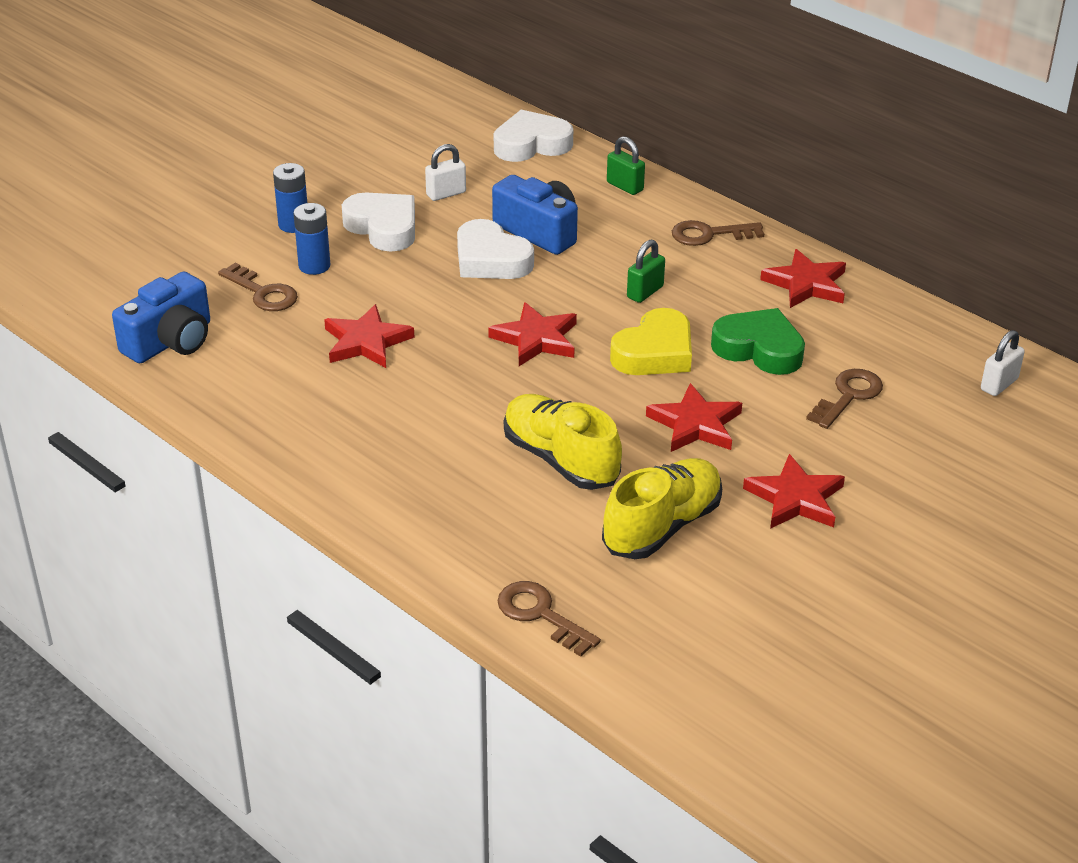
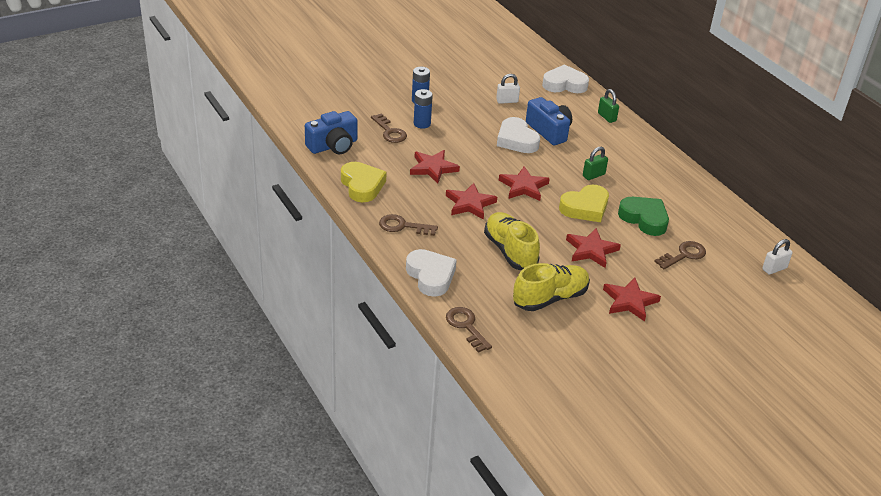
camera: 15 degrees right, 0 degrees up
white heart [342,193,415,252] -> white heart moved to [406,249,457,297]
brown key [672,220,764,246] -> brown key moved to [379,214,438,236]
red star [760,249,846,308] -> red star moved to [446,183,497,220]
none -> yellow heart [341,162,386,202]

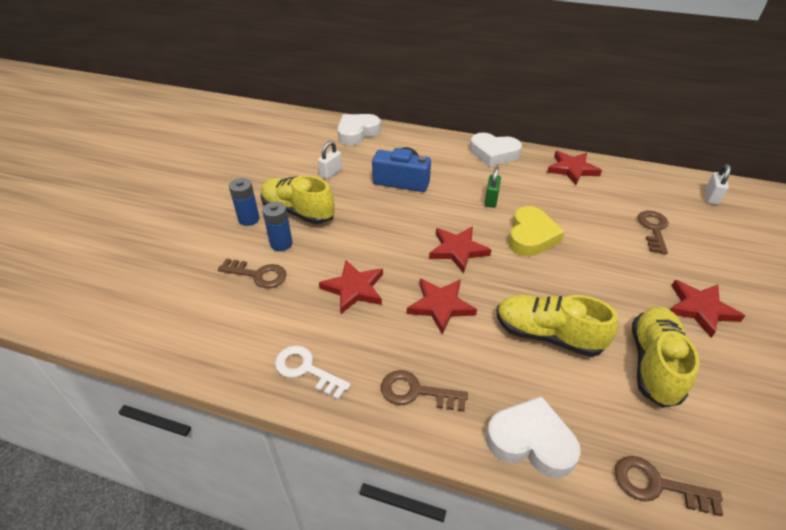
camera: 40 degrees left, 5 degrees up
blue camera [305,111,358,154] -> none
yellow heart [341,162,386,202] -> white key [275,345,351,400]
brown key [379,214,438,236] -> brown key turned 45 degrees clockwise [381,370,468,412]
white heart [497,117,540,153] -> white heart moved to [470,133,522,167]
red star [566,228,621,268] -> red star moved to [547,151,602,185]
green padlock [598,89,619,123] -> none
green heart [618,197,669,236] -> none
none -> yellow shoe [261,175,335,224]

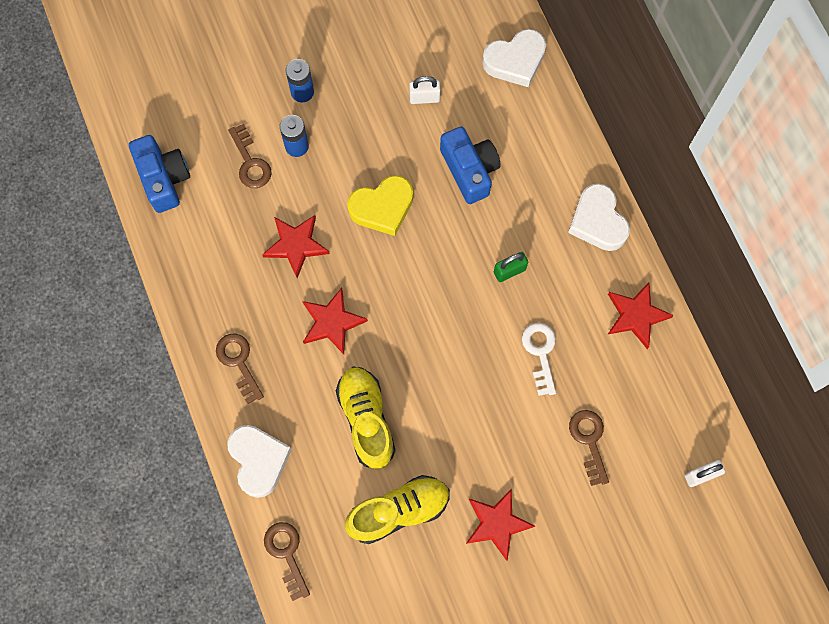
camera: 50 degrees right, 30 degrees up
yellow shoe [261,175,335,224] -> none
white key [275,345,351,400] -> white key moved to [522,323,556,396]
white heart [337,114,381,145] -> white heart turned 150 degrees clockwise [482,29,546,87]
red star [429,226,491,273] -> none
yellow heart [508,206,564,256] -> yellow heart moved to [347,175,413,236]
brown key [638,211,668,254] -> brown key turned 75 degrees counterclockwise [569,410,609,486]
none -> blue camera [129,135,190,213]

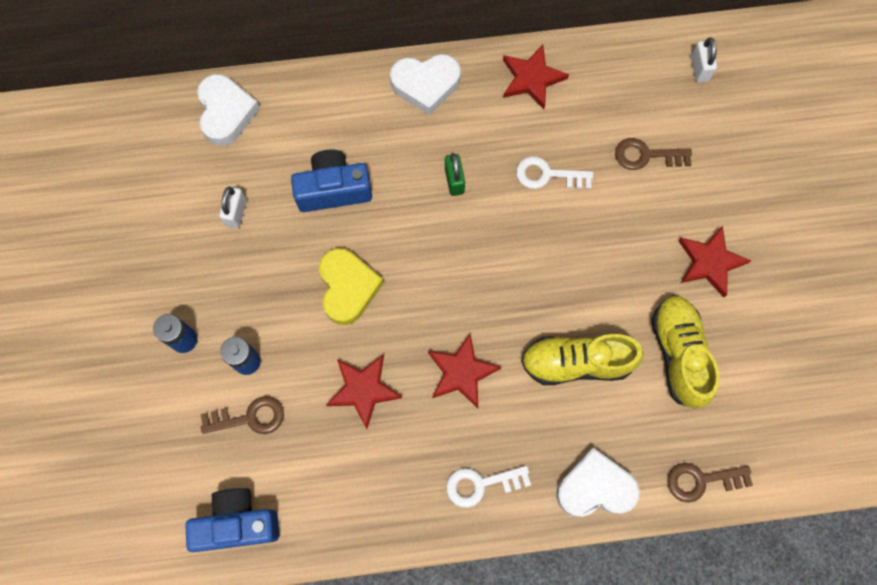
camera: 75 degrees left, 0 degrees up
brown key [216,334,264,404] -> white key [446,465,531,508]

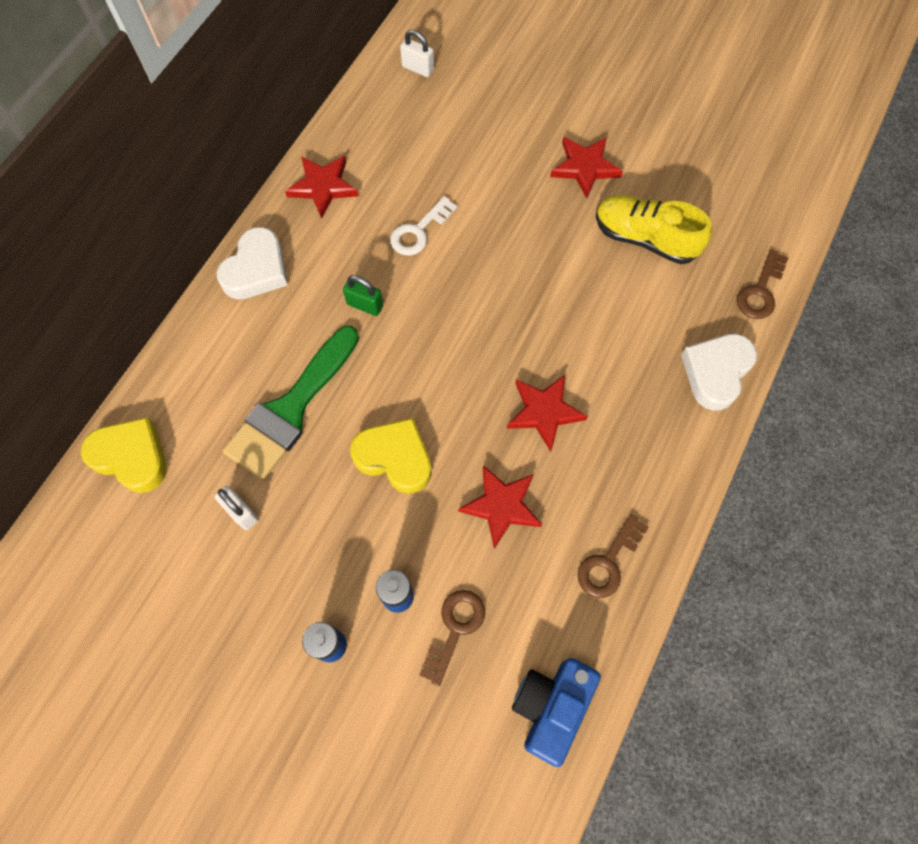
camera: 55 degrees left, 5 degrees down
white heart [197,74,260,146] -> yellow heart [81,417,167,493]
blue camera [291,149,372,212] -> green brush [223,326,359,480]
white key [446,465,531,508] -> none
yellow shoe [521,334,644,385] -> none
brown key [615,138,692,170] -> brown key moved to [577,514,649,598]

